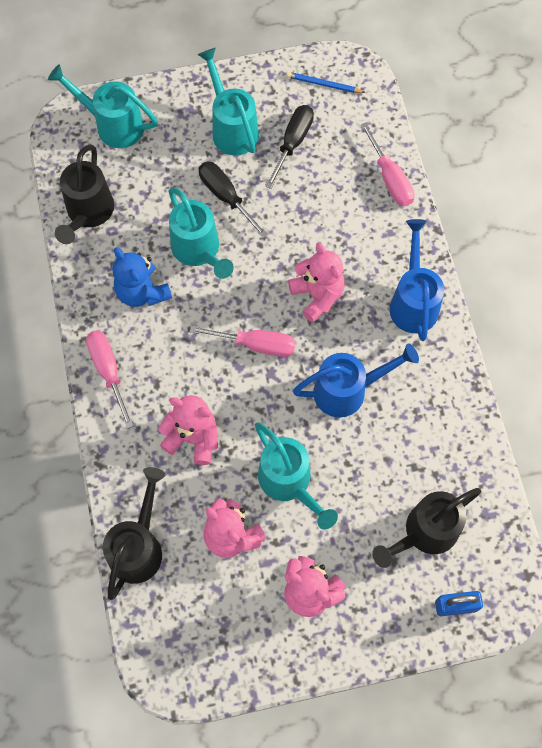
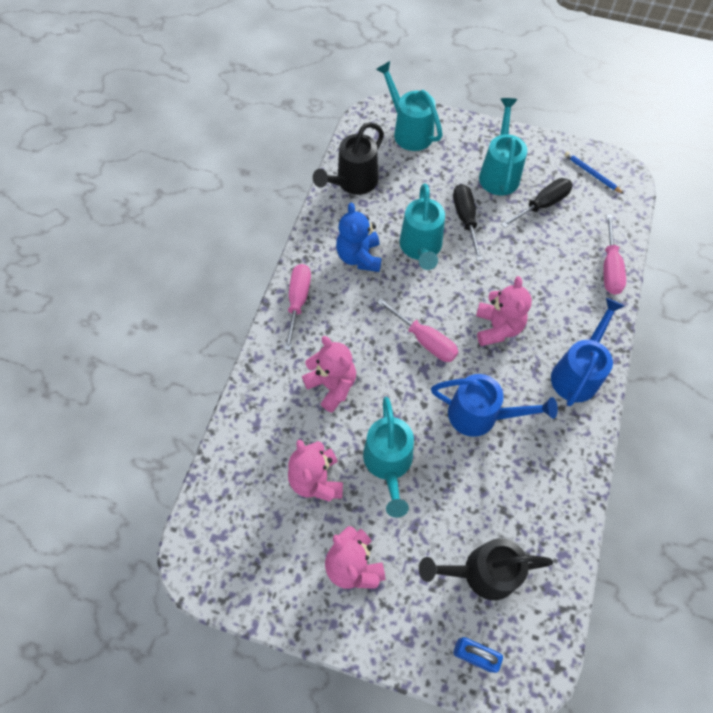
camera: 30 degrees right, 5 degrees down
black watering can [103,467,165,600] -> none

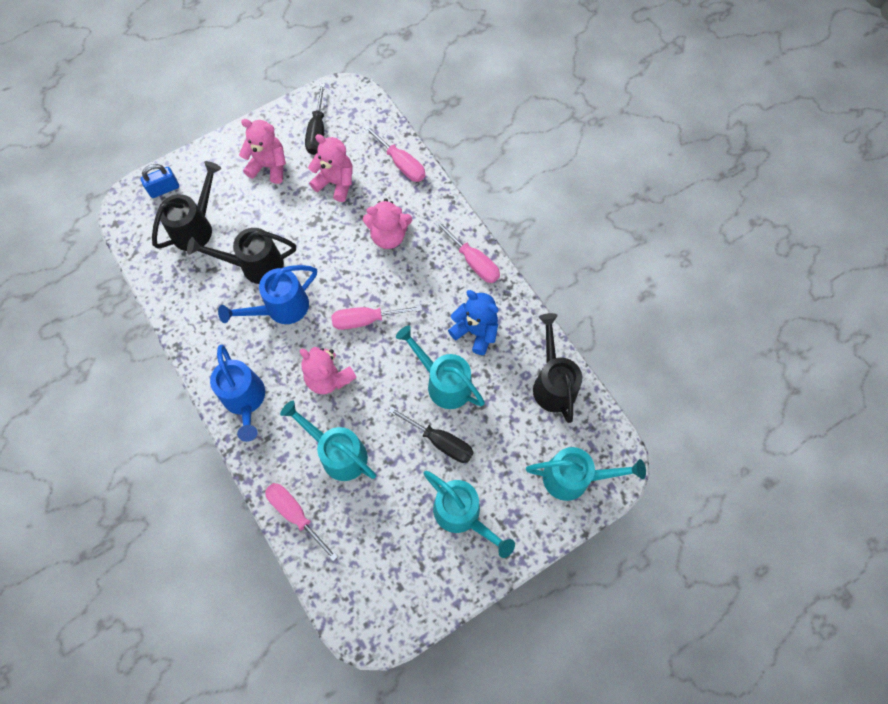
camera: 130 degrees right, 5 degrees up
turquoise watering can [363,397,414,518] -> turquoise watering can moved to [280,400,376,481]
black screwdriver [501,178,573,228] -> black screwdriver moved to [305,84,325,155]
blue pencil [565,152,624,194] -> none
none -> black watering can [187,228,296,284]
none -> pink screwdriver [364,125,425,182]

